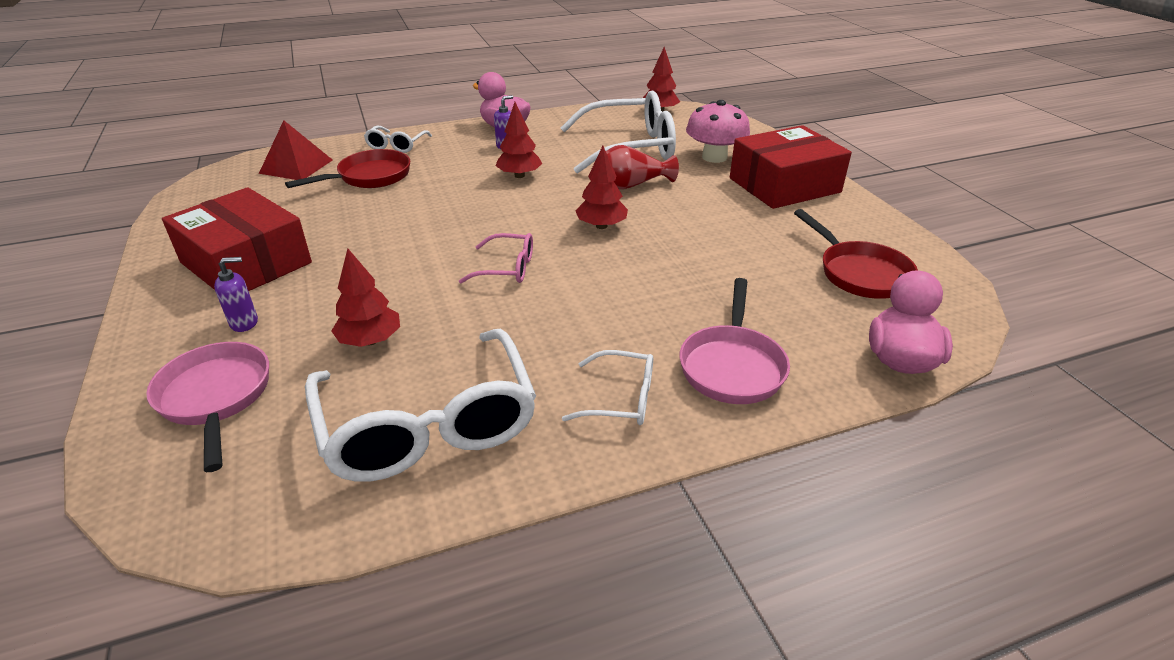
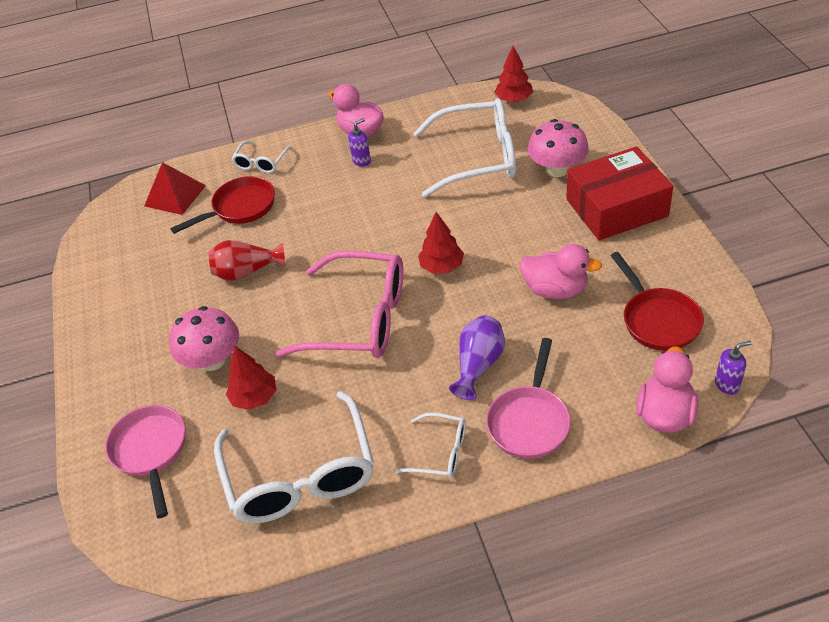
camera: 10 degrees right, 10 degrees up
red box [162,187,312,291] -> none
purple soap dispenser [214,257,258,332] -> purple soap dispenser moved to [715,341,752,395]
pink glasses [459,233,533,283] -> pink glasses [275,251,403,358], size x2.09
red tree [496,102,542,178] -> none
red vase [606,145,679,190] -> red vase moved to [208,240,286,281]
none -> pink mushroom [169,306,239,371]
none -> purple vase [449,315,505,400]
none -> pink duck [520,244,602,299]

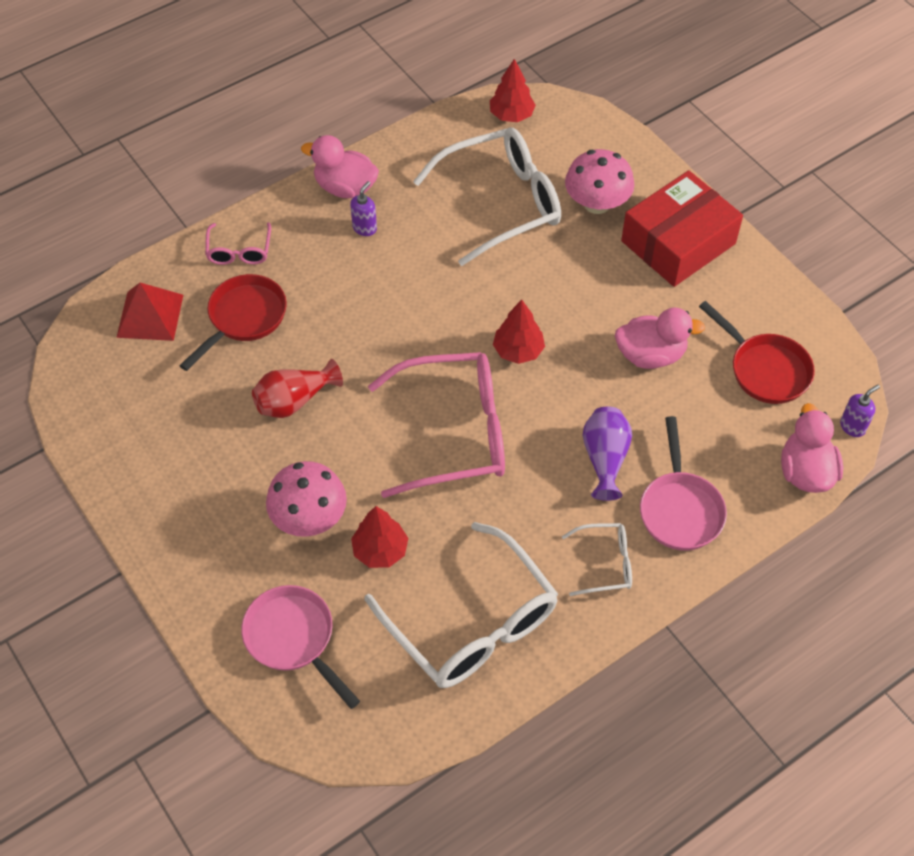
camera: 25 degrees left, 10 degrees up
white glasses [231,141,293,173] -> pink glasses [205,222,271,265]

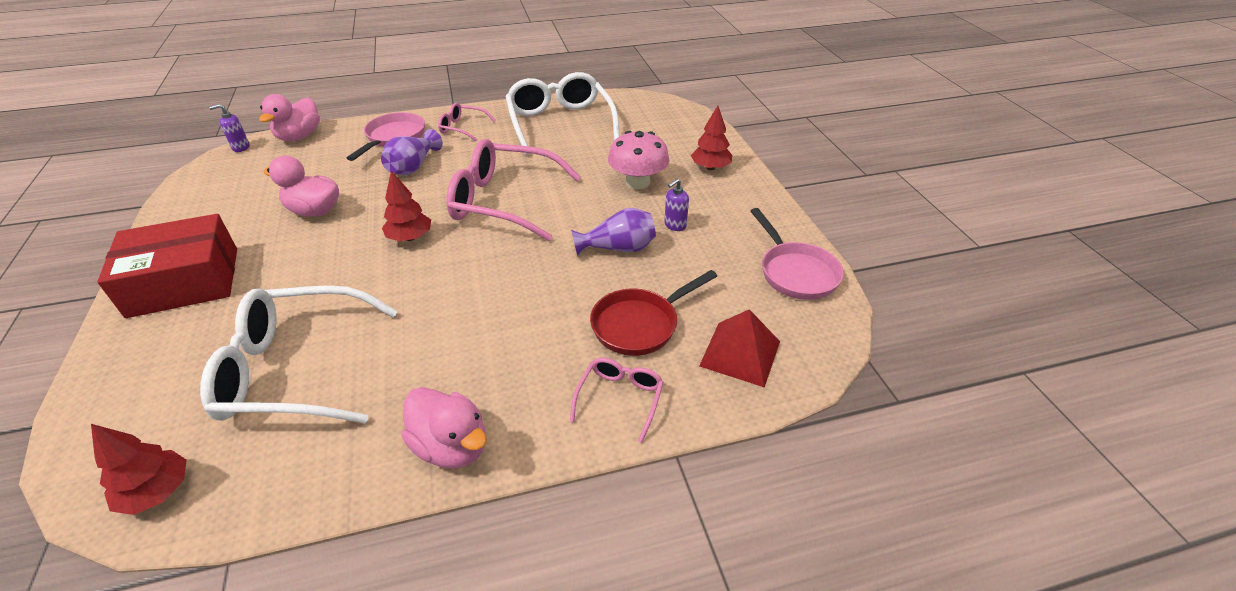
camera: 160 degrees left, 15 degrees down
pink pan [241,585,360,709] -> pink pan moved to [751,208,844,300]
red vase [252,359,343,418] -> purple vase [571,208,656,256]
purple soap dispenser [350,181,377,236] -> purple soap dispenser moved to [664,179,689,231]
red tree [351,506,408,568] -> red tree moved to [691,105,732,170]
white glasses [562,523,632,596] -> pink glasses [438,103,496,142]
pink mushroom [565,149,634,214] -> none
red pan [699,301,815,404] -> none

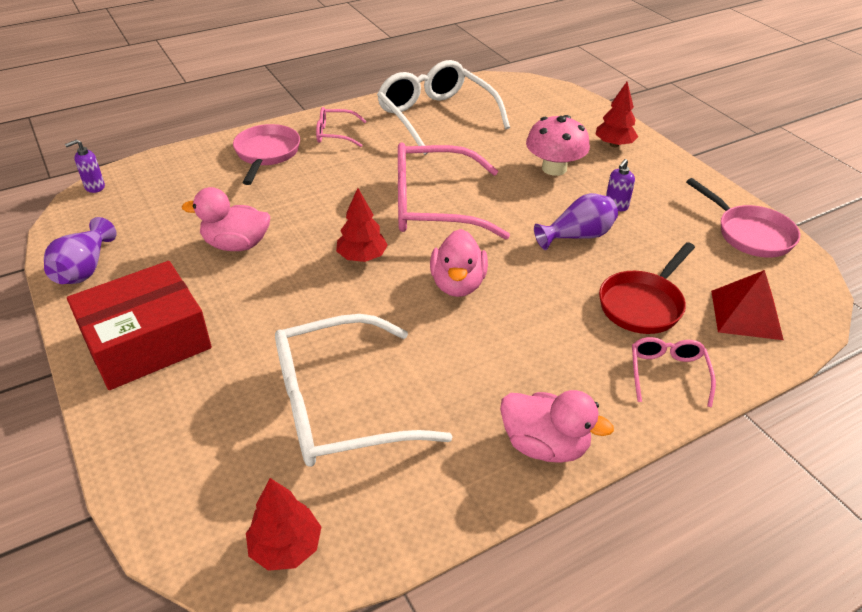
camera: 15 degrees left, 0 degrees up
pink duck [259,94,320,141] -> pink duck moved to [430,229,488,297]
purple vase [381,129,443,175] -> purple vase moved to [44,217,117,284]

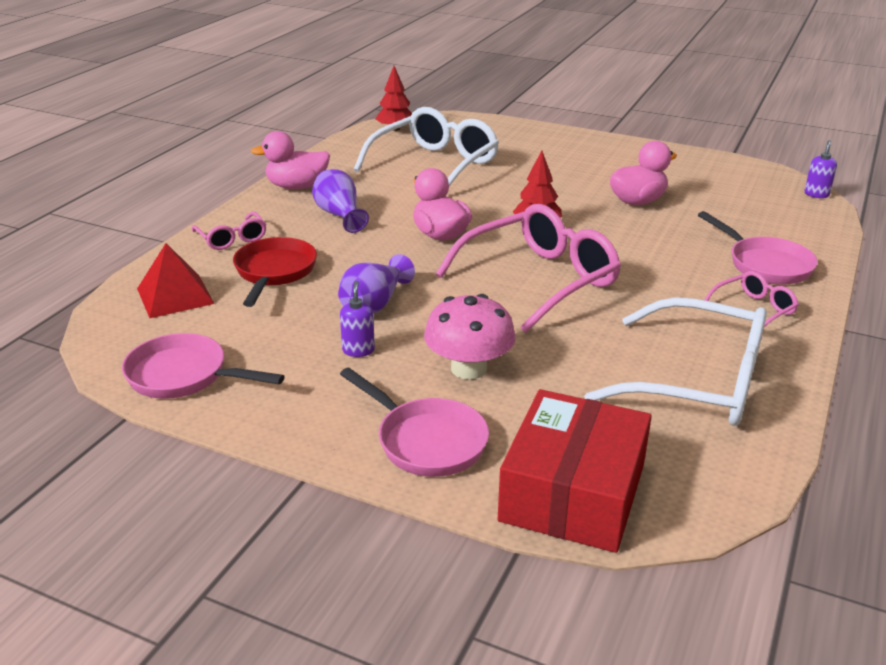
camera: 145 degrees right, 10 degrees down
purple vase [44,217,117,284] -> purple vase moved to [312,169,369,233]
red box [67,261,212,390] -> red box moved to [498,389,652,553]
red tree [595,82,638,147] -> pink pan [340,367,489,477]

